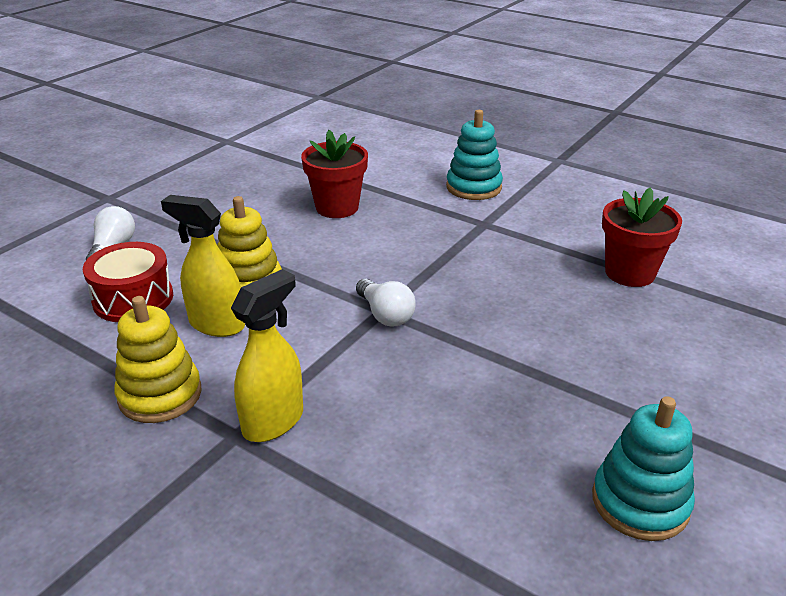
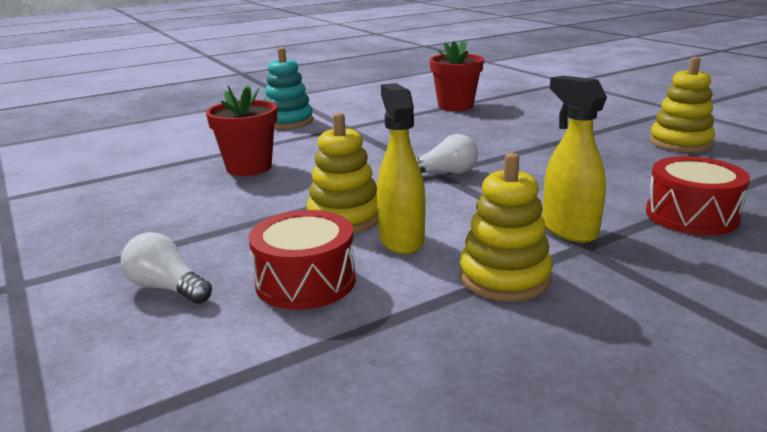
camera: 65 degrees left, 10 degrees down
yellow spray bottle [161,195,245,337] -> yellow spray bottle turned 120 degrees clockwise [377,83,425,254]
turquoise stacking toy [592,396,695,541] -> yellow stacking toy [650,57,715,152]
none -> red drum [646,156,750,235]

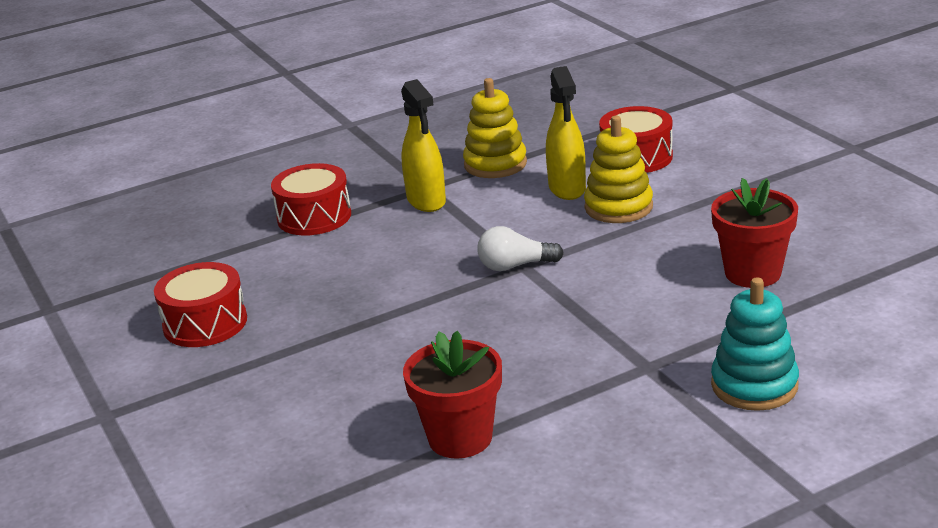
camera: 175 degrees left, 5 degrees up
white light bulb [121,232,212,304] -> none
yellow stacking toy [650,57,715,152] -> red drum [154,262,247,347]

